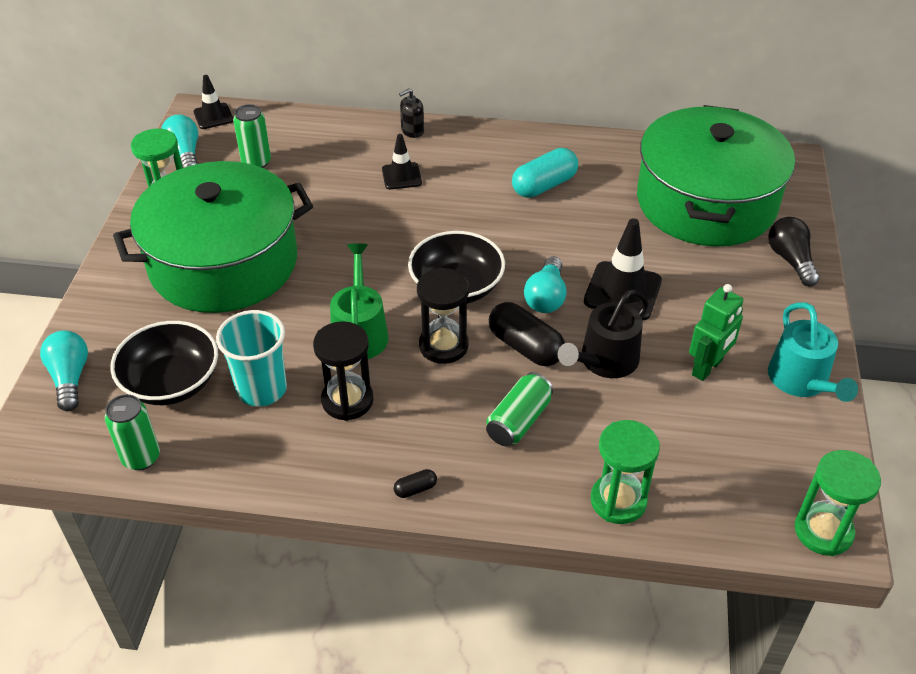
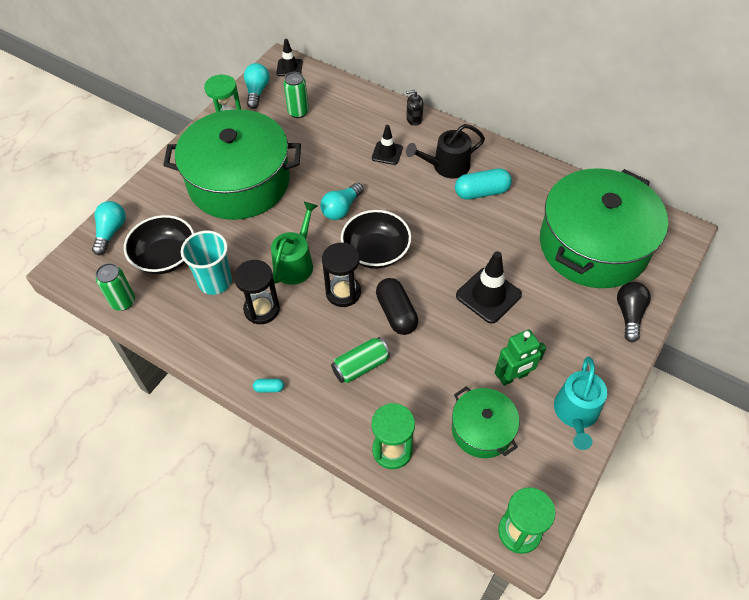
camera: 25 degrees right, 10 degrees up
black capsule [394,469,437,498] -> turquoise capsule [253,379,284,393]
turquoise light bulb [524,256,566,313] -> turquoise light bulb moved to [320,183,364,220]
black watering can [558,289,649,378] -> black watering can moved to [406,124,485,179]
none -> green pot [452,386,519,458]

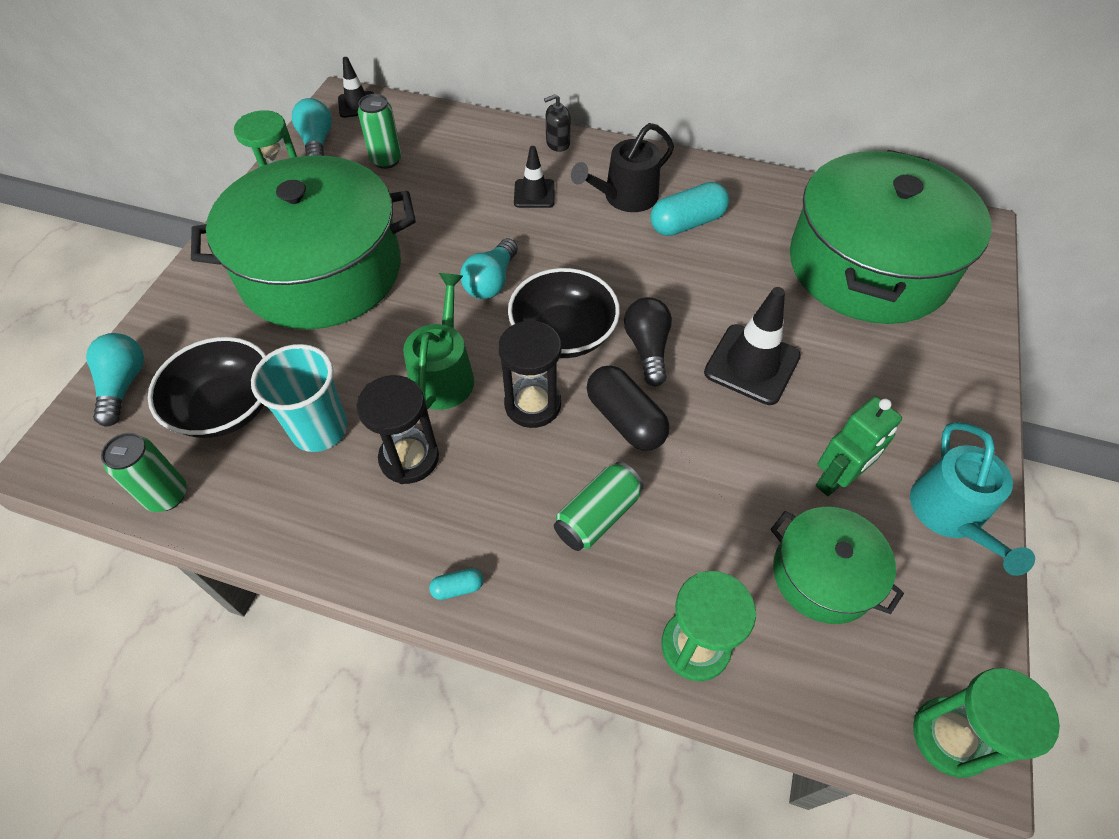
camera: 15 degrees left, 0 degrees up
black light bulb [617,282,651,342] -> black light bulb moved to [624,297,672,386]

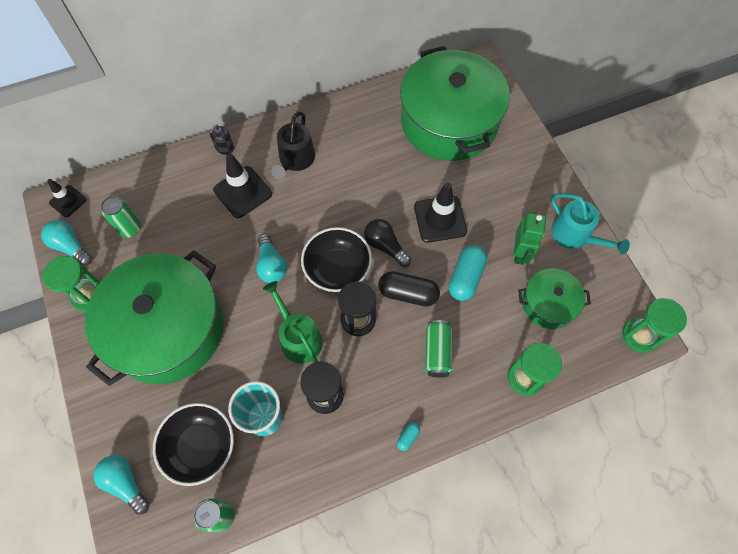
camera: 40 degrees left, 10 degrees up
black traffic cone [514,146,555,208] -> black traffic cone [213,154,272,218], size x1.63
turquoise capsule [650,182,729,236] -> turquoise capsule moved to [449,245,487,301]

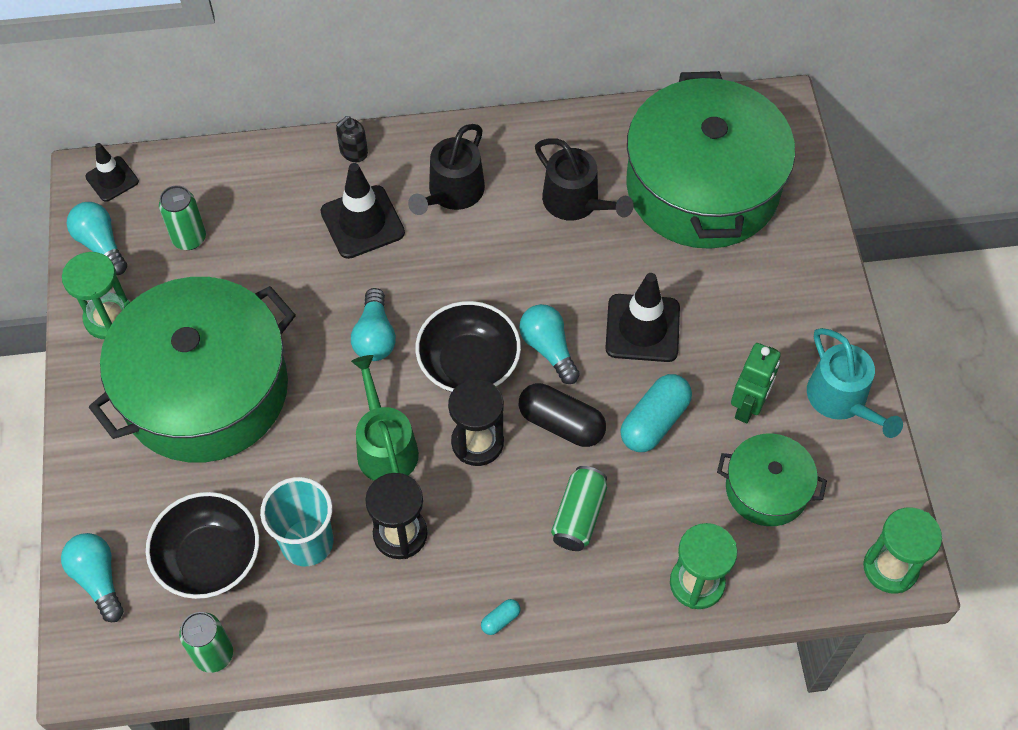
camera: 15 degrees right, 5 degrees down
black light bulb [364,219,411,267] -> turquoise light bulb [519,304,580,384]
none -> black watering can [535,139,634,221]

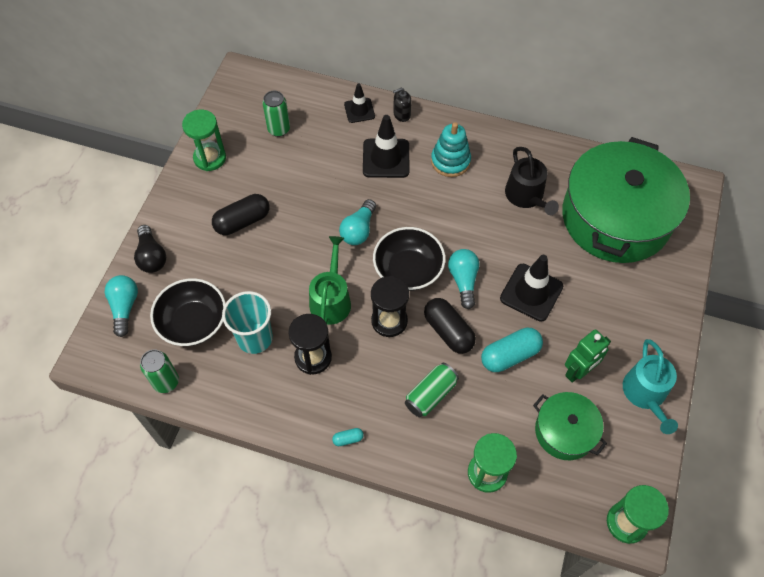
camera: 25 degrees right, 0 degrees up
turquoise light bulb [67,202,127,275] -> none
black traffic cone [85,143,139,202] -> black traffic cone moved to [344,84,375,123]
green pot [89,277,296,462] -> black capsule [212,194,269,235]
black watering can [408,124,485,215] -> turquoise stacking toy [431,122,471,177]
none -> black light bulb [134,225,166,273]

